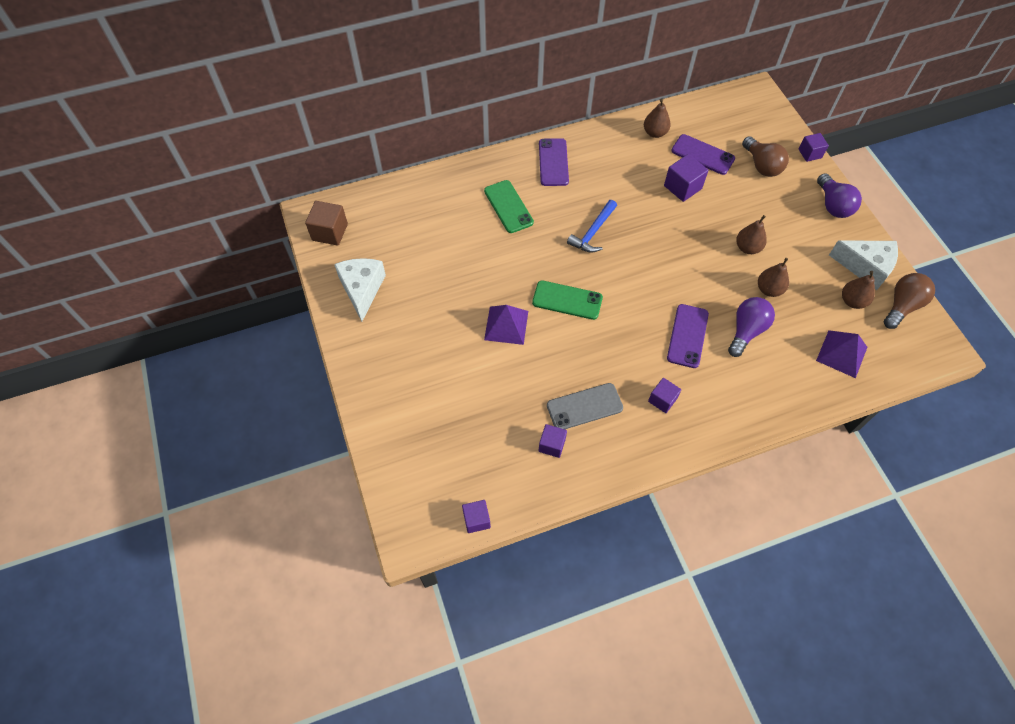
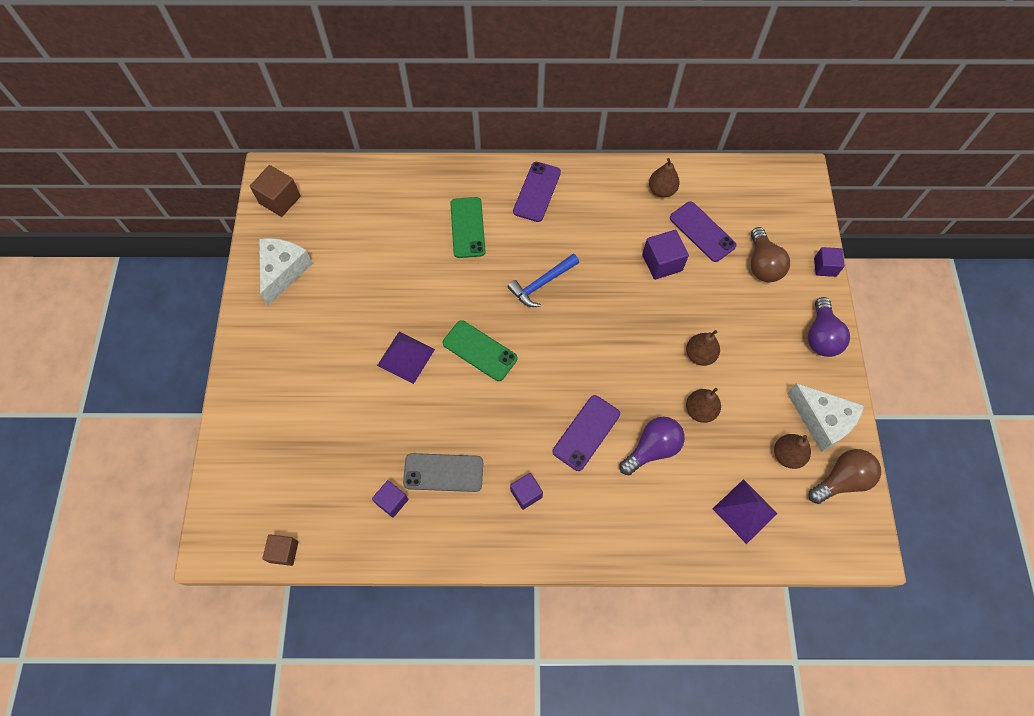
camera: 20 degrees right, 5 degrees up
purple cube [462,500,491,533] -> brown cube [262,534,299,566]

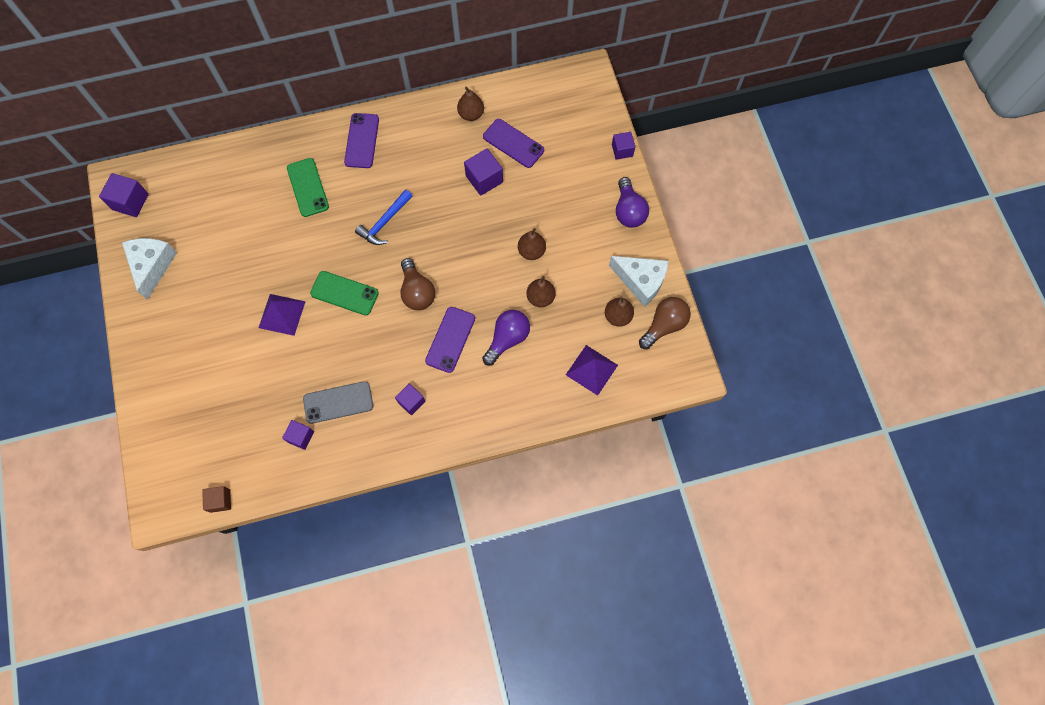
camera: 15 degrees left, 5 degrees up
brown cube [250,165,301,217] -> purple cube [99,173,149,217]
brown light bulb [751,227,790,282] -> brown light bulb moved to [401,258,435,310]

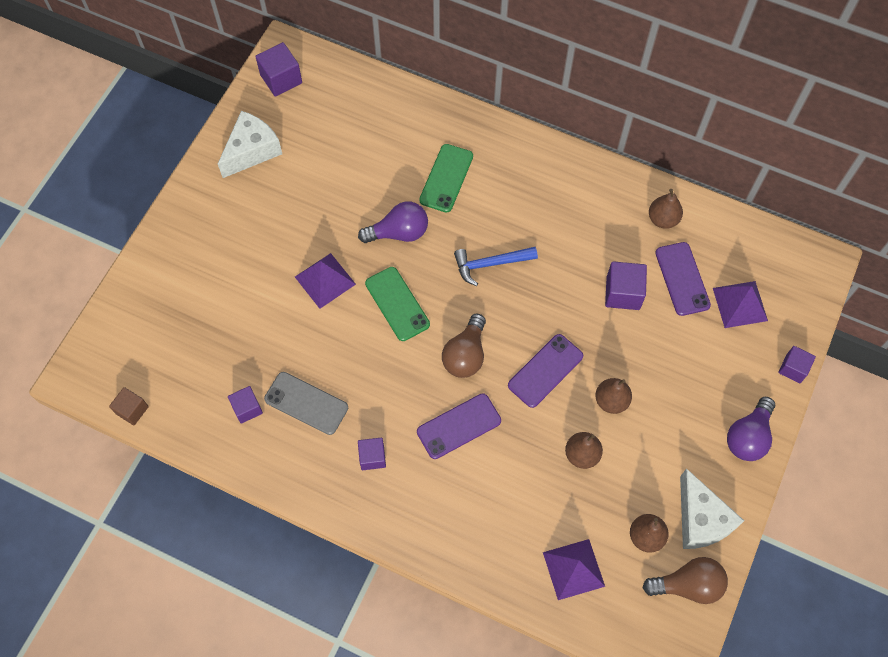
camera: 40 degrees right, 5 degrees down
purple phone [344,113,379,168] -> purple phone moved to [508,334,583,408]
purple light bulb [482,310,530,366] -> purple light bulb moved to [358,201,428,243]
none -> purple pyramid [713,281,768,328]

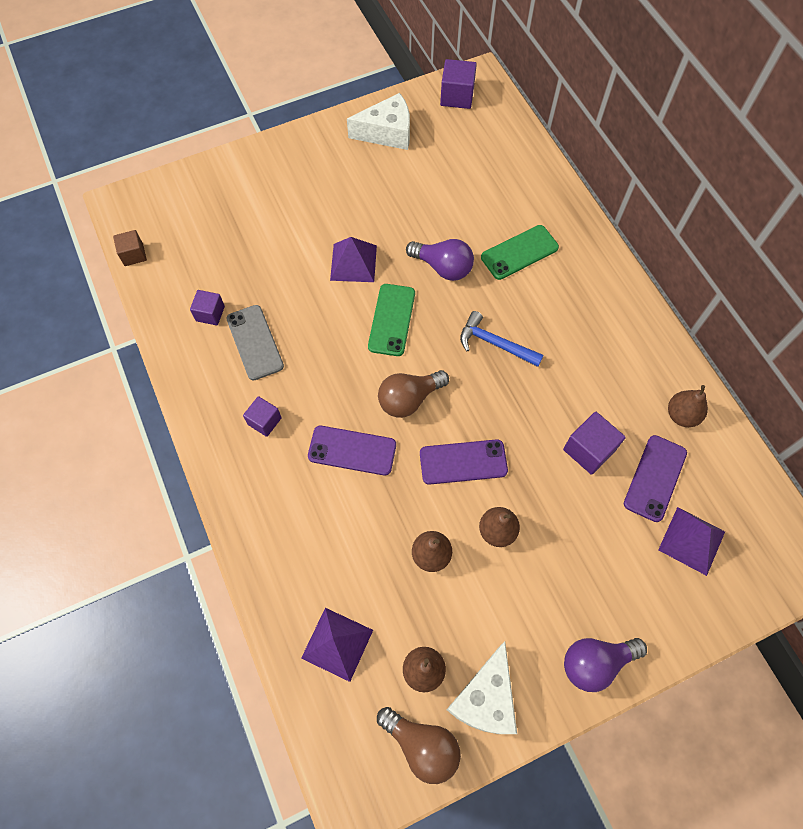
camera: 40 degrees right, 0 degrees up
purple cube [778,346,816,383] -> none

